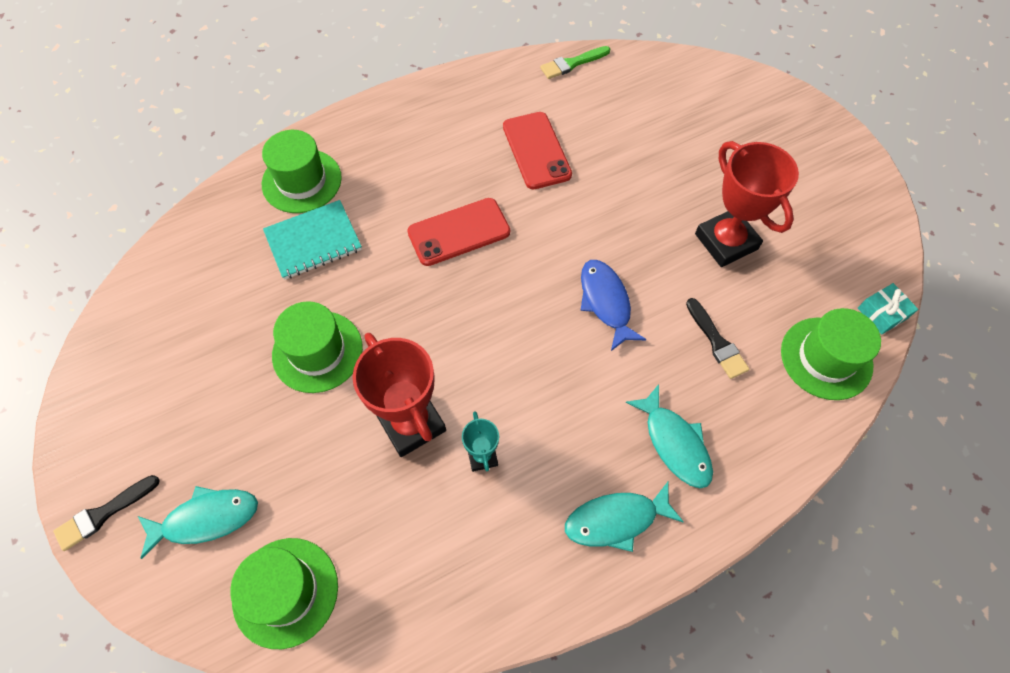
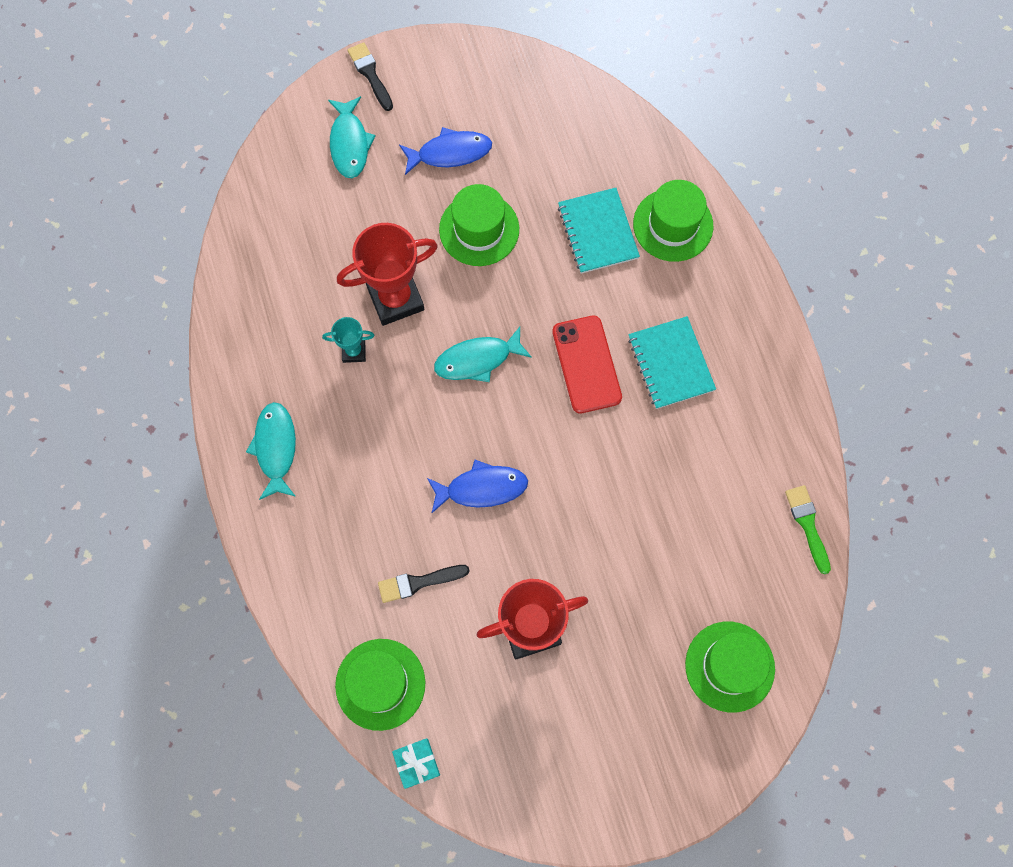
camera: 100 degrees right, 10 degrees up
green hat [230,538,338,649] -> green hat moved to [685,622,775,712]
red phone [503,112,572,189] -> none
turquoise fish [625,384,713,488] -> turquoise fish moved to [434,327,532,382]
none -> blue fish [399,127,492,175]
none -> turquoise notebook [628,316,716,409]

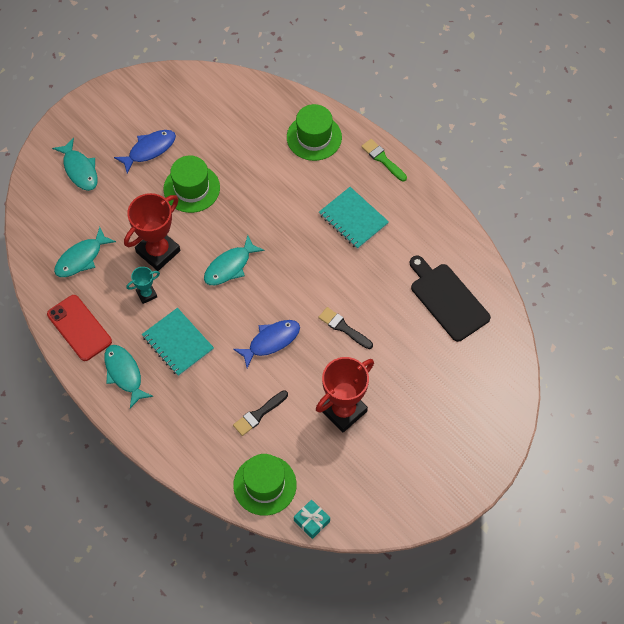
camera: 25 degrees left, 10 degrees down
black brush [348,42,393,111] -> black brush moved to [318,307,373,349]
red phone [552,315,622,413] -> red phone moved to [47,295,112,361]
turquoise notebook [558,188,640,274] -> turquoise notebook moved to [142,308,214,376]
green hat [685,622,775,712] -> none
green brush [785,485,831,574] -> green brush moved to [361,139,407,181]
none -> turquoise fish [54,227,116,277]
none -> black cutting board [410,256,491,342]

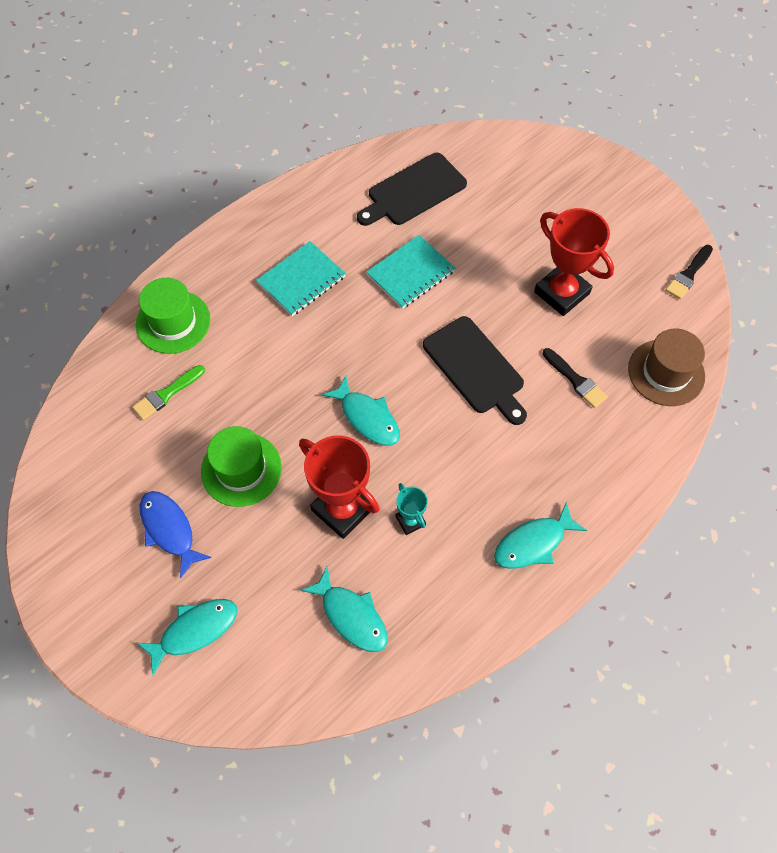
camera: 90 degrees left, 0 degrees up
red phone [47,295,112,361] -> none
turquoise notebook [142,308,214,376] -> turquoise notebook moved to [366,235,455,309]
blue fish [233,320,300,368] -> black cutting board [423,316,527,425]
green hat [233,454,297,516] -> brown hat [628,329,705,406]
turquoise gift [294,500,330,539] -> none
black brush [318,307,373,349] -> black brush moved to [665,245,713,299]
green brush [361,139,407,181] -> green brush moved to [132,365,205,420]

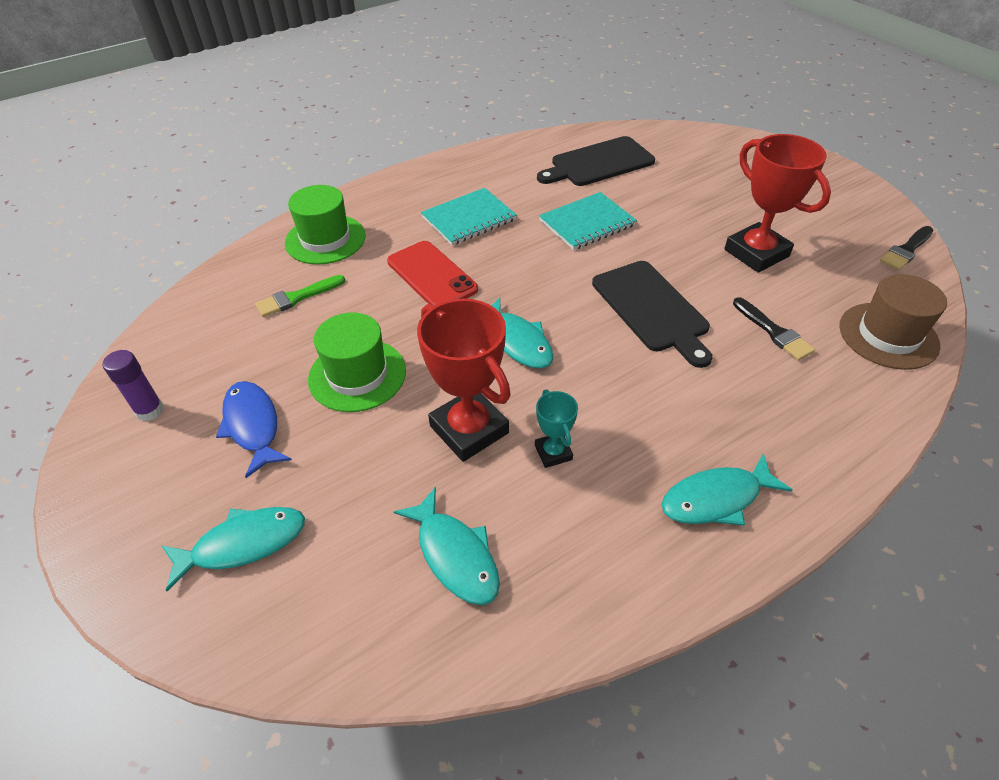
camera: 10 degrees right, 15 degrees down
none -> purple glue stick [103,350,164,421]
none -> red phone [387,241,478,305]

